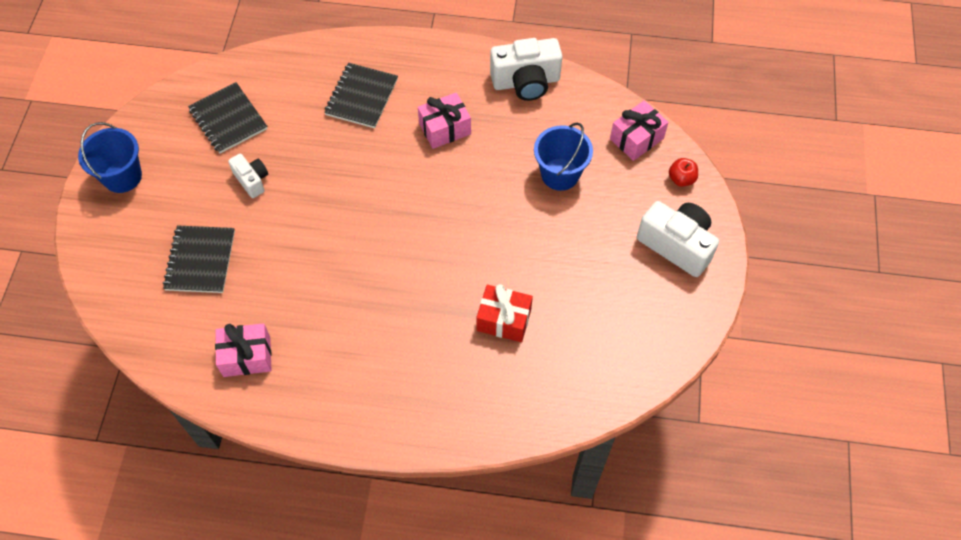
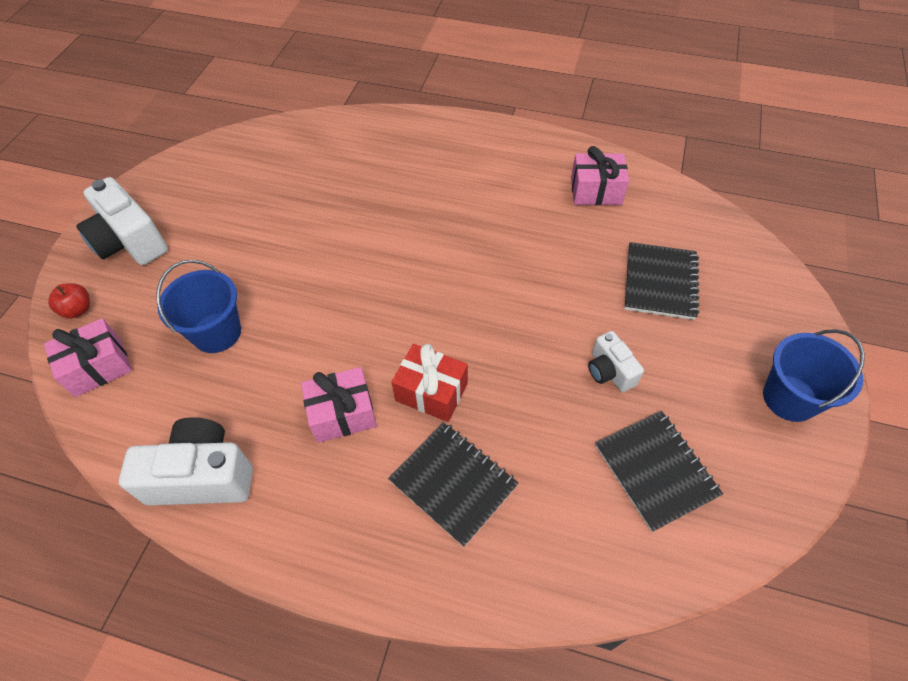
camera: 170 degrees left, 5 degrees down
black notebook [324,63,398,128] -> black notebook turned 75 degrees counterclockwise [388,422,518,547]
red gift [476,284,533,342] -> red gift moved to [392,344,468,422]

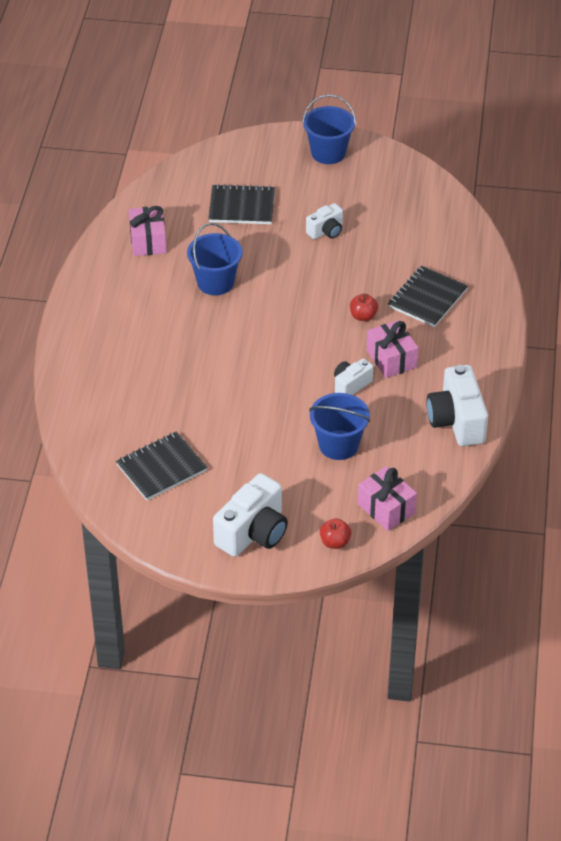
camera: 100 degrees left, 10 degrees down
red gift [392,344,468,422] -> red apple [350,294,378,321]
black notebook [595,411,723,532] -> black notebook moved to [116,432,208,501]
none -> blue bucket [187,223,243,295]
none -> white camera [334,359,373,395]

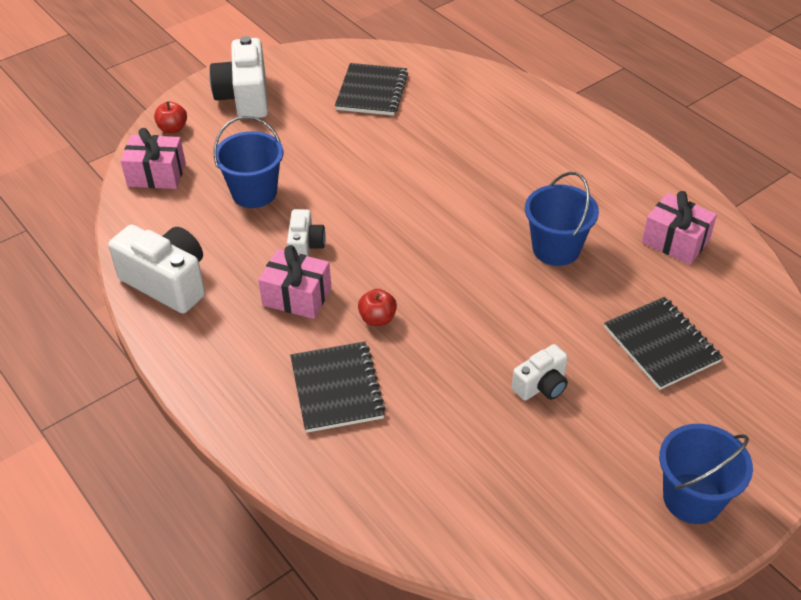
camera: 135 degrees right, 0 degrees up
black notebook [208,184,275,224] -> black notebook turned 75 degrees counterclockwise [604,297,723,390]
white camera [306,203,343,239] -> white camera turned 135 degrees counterclockwise [512,344,568,401]

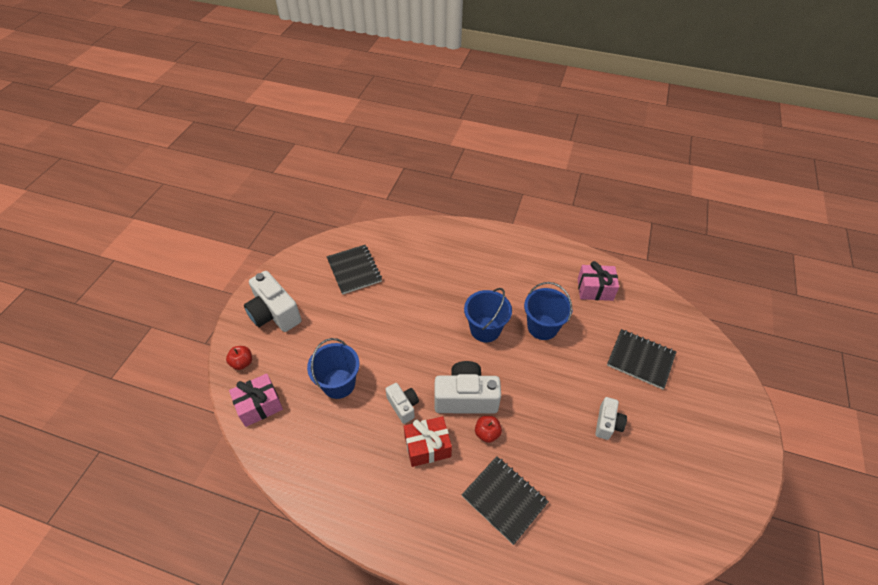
camera: 35 degrees left, 5 degrees up
white camera [108,225,205,314] -> white camera moved to [435,361,501,414]
pink gift [259,245,331,319] -> red gift [404,416,452,467]
blue bucket [659,424,753,524] -> blue bucket moved to [464,288,512,342]

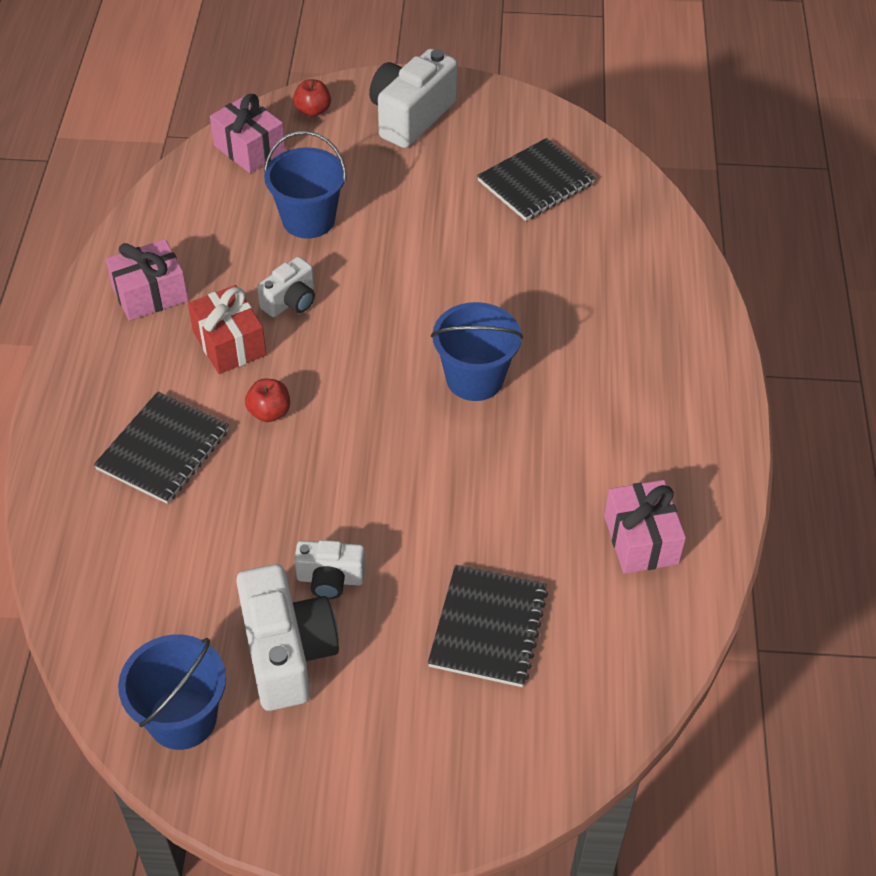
camera: 75 degrees right, 0 degrees up
white camera [435,361,501,414] -> white camera moved to [236,564,339,711]
blue bucket [524,282,572,340] -> blue bucket moved to [118,634,226,750]
none -> pink gift [106,239,188,321]

